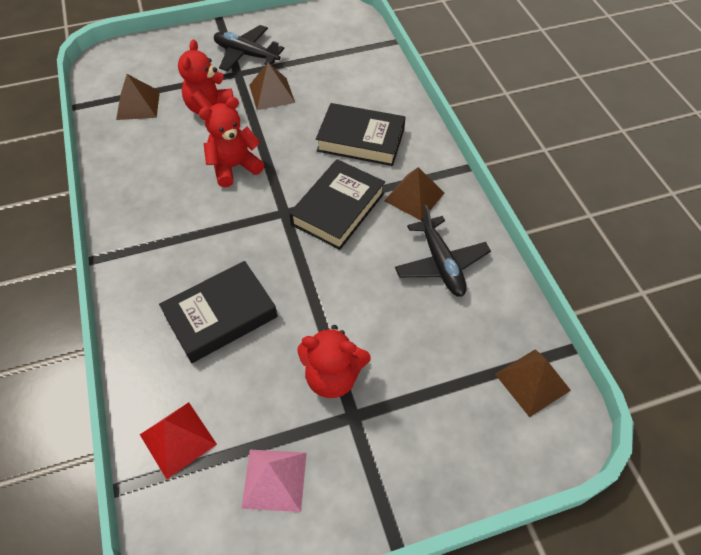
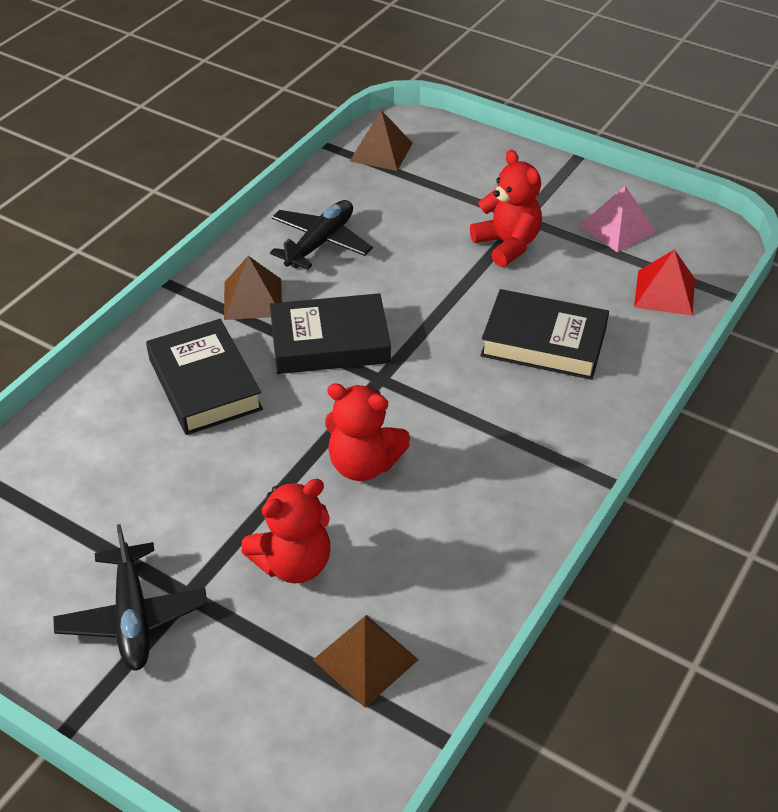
camera: 130 degrees left, 10 degrees down
brown pyramid [249,63,295,110] -> none

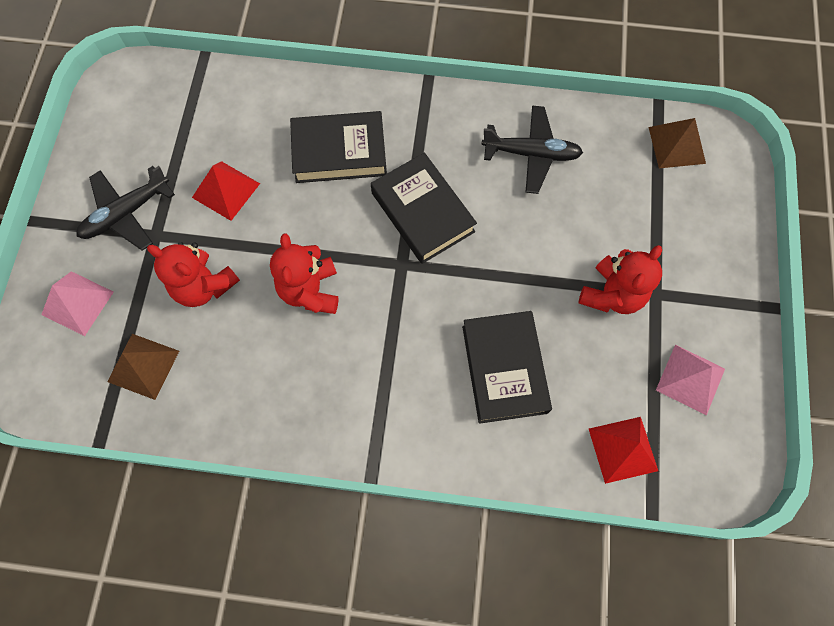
camera: 65 degrees right, 25 degrees up
black book [146,319,263,435] -> black book turned 45 degrees clockwise [290,111,387,183]
brown pyramid [224,256,282,320] -> none
none -> pink pyramid [41,271,114,336]
none -> red pyramid [192,161,260,221]

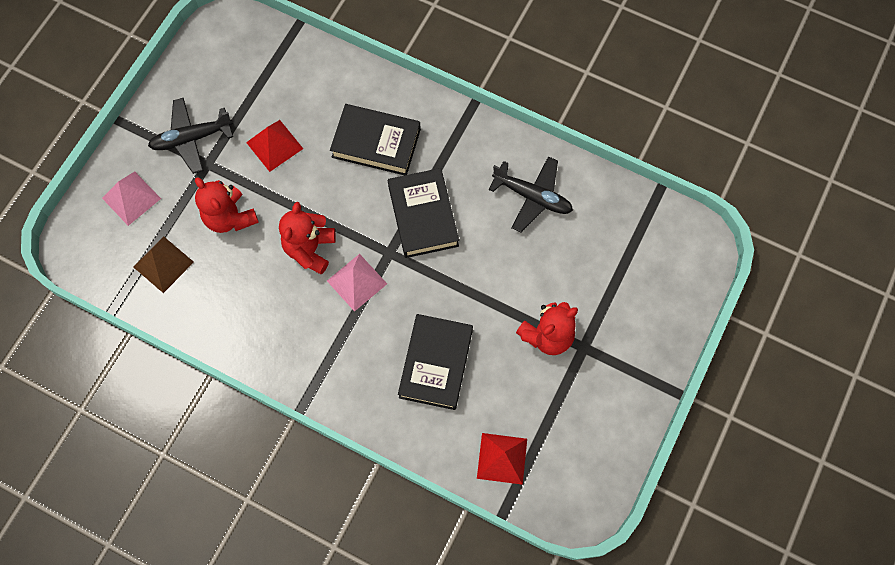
camera: 20 degrees right, 0 degrees up
brown pyramid [648,118,706,168] -> none
pink pyramid [656,345,725,416] -> pink pyramid moved to [327,254,387,312]

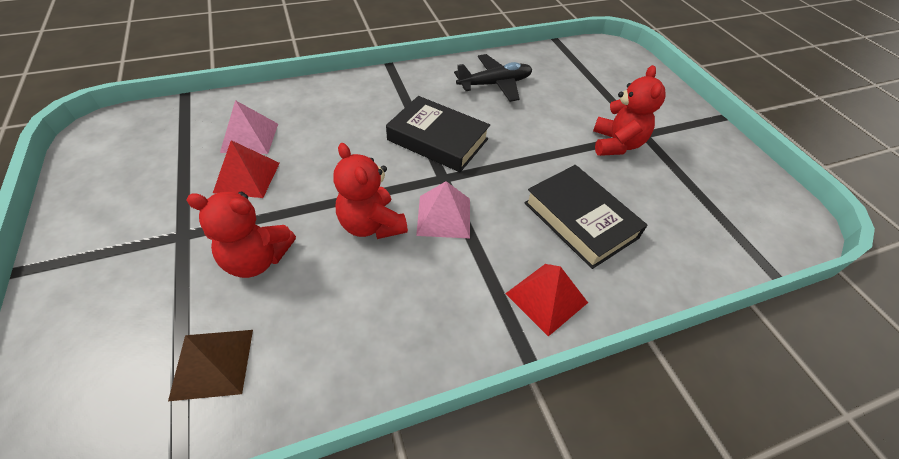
camera: 50 degrees left, 20 degrees down
pink pyramid [102,172,161,226] -> pink pyramid moved to [220,100,278,154]
black plane [148,98,233,174] -> none
black book [330,104,421,175] -> none
red pyramid [477,433,527,485] -> red pyramid moved to [505,264,588,337]

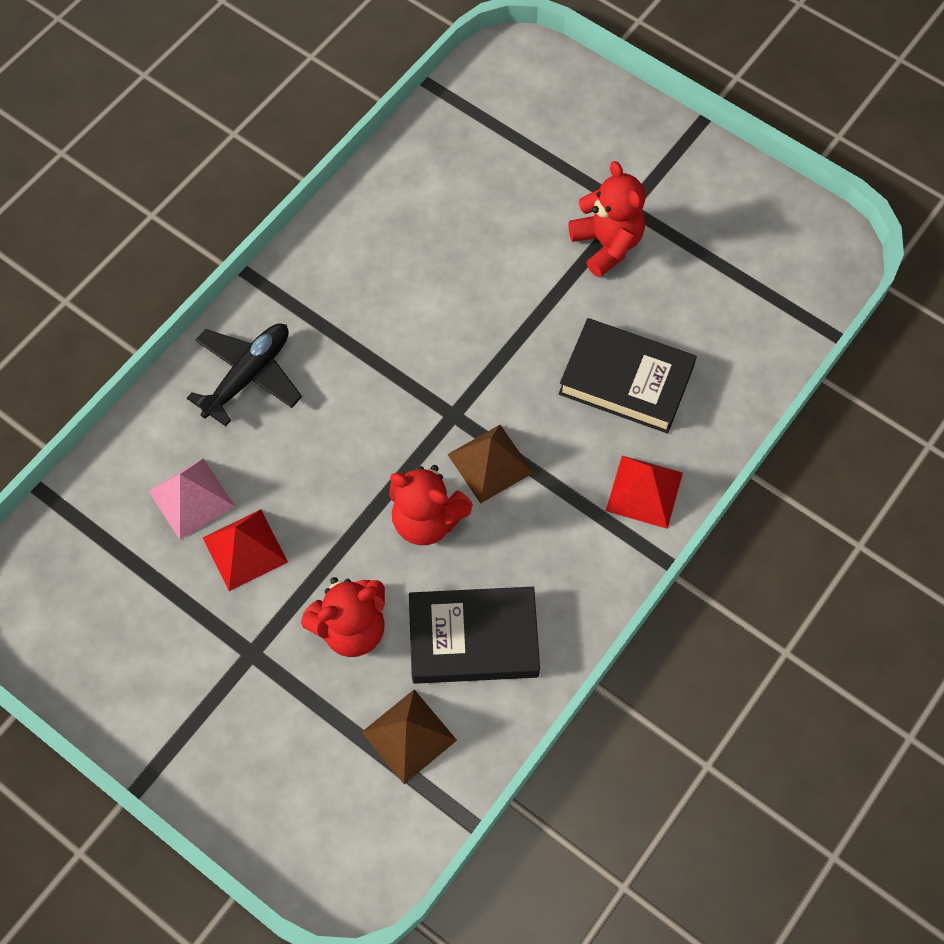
camera: 30 degrees left, 15 degrees up
black book [386,96,490,172] -> black book moved to [409,587,540,684]
pink pyramid [416,181,470,238] -> brown pyramid [447,425,534,504]
black plane [454,54,532,102] -> black plane moved to [187,323,302,426]

